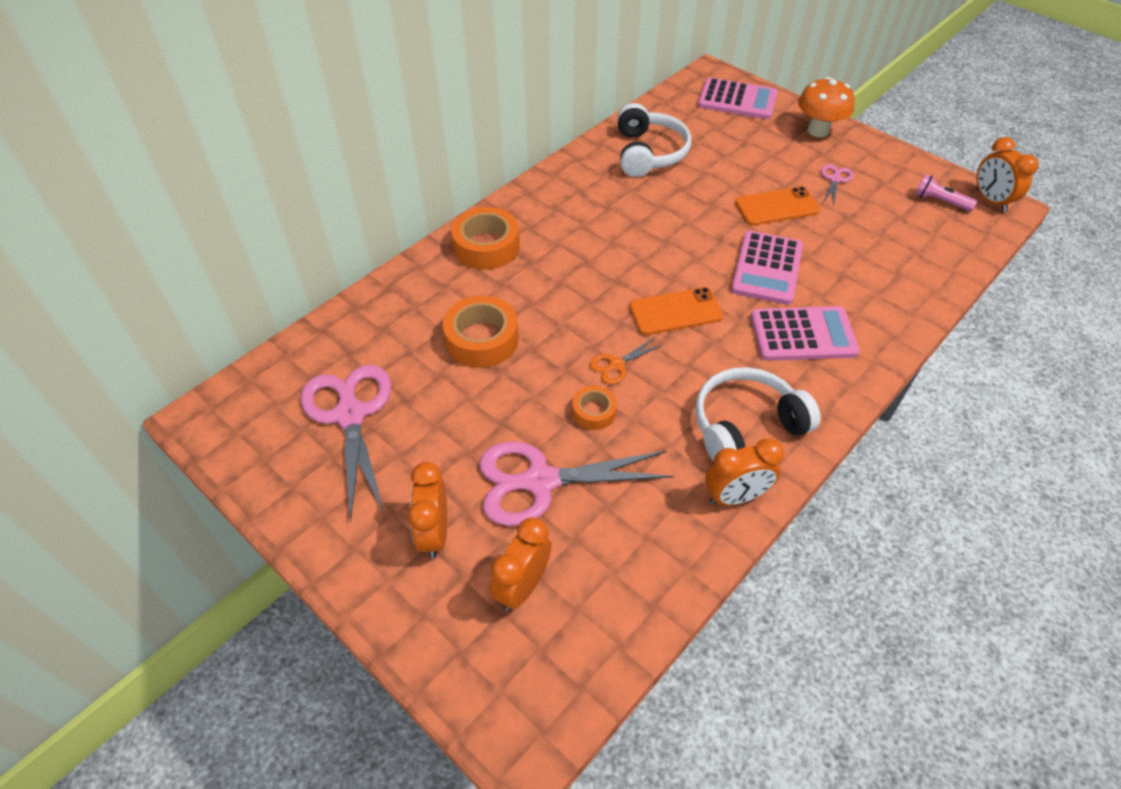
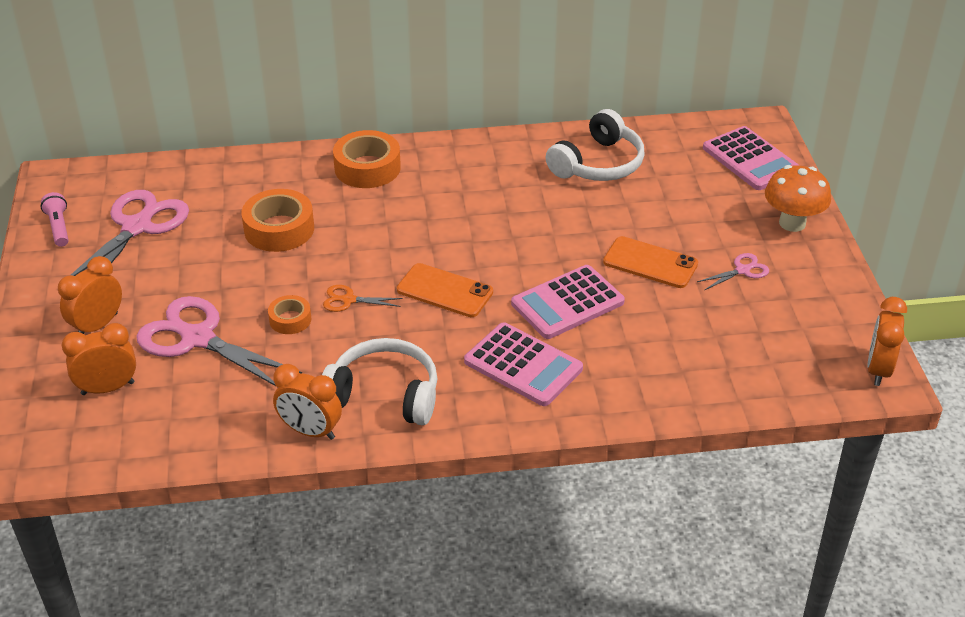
camera: 40 degrees right, 10 degrees down
pink flashlight [915,174,977,212] -> pink flashlight moved to [41,192,69,247]

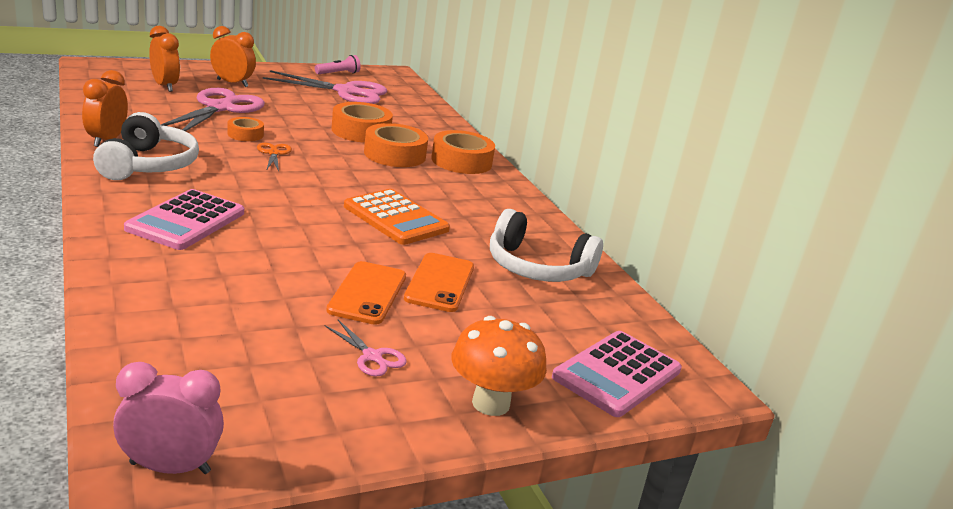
camera: 70 degrees right, 15 degrees down
orange phone [397,263,493,317] -> orange phone moved to [404,253,474,312]
pink calculator [511,265,625,339] -> none
orange clock [867,297,907,386] -> pink clock [113,362,224,474]
none -> orange calculator [344,189,450,245]
none -> orange tape [364,123,428,167]

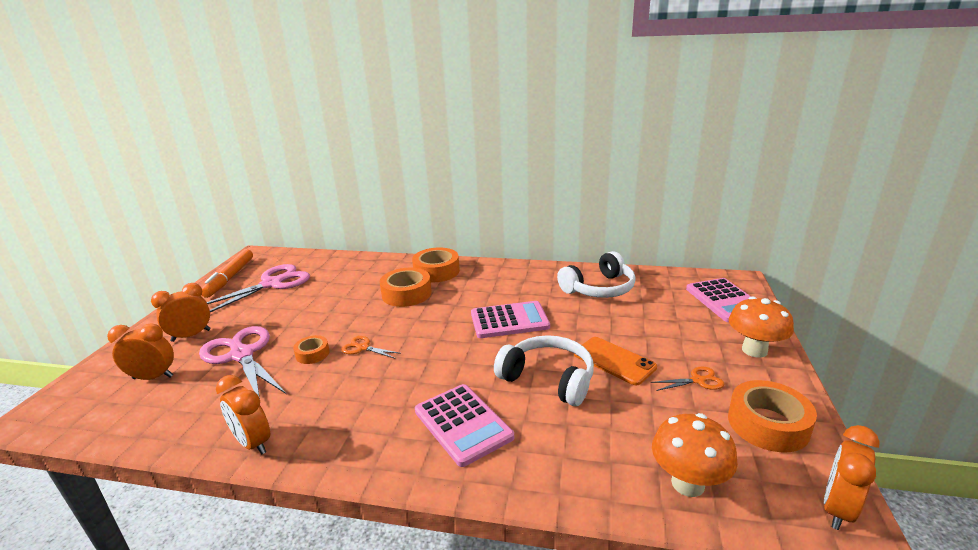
camera: 50 degrees left, 0 degrees up
white headphones [93,112,199,180] -> white headphones moved to [494,335,594,406]
pink clock [113,362,224,474] -> orange clock [824,425,880,530]
pink flashlight [315,55,361,74] -> orange marker [202,249,253,298]
pink scissors [324,320,407,377] -> orange scissors [651,367,724,391]
orange tape [331,102,393,143] -> orange tape moved to [728,380,817,452]
orange calculator [344,189,450,245] -> pink calculator [471,301,550,338]
orange phone [404,253,474,312] -> none
none -> orange mushroom [652,413,738,497]

